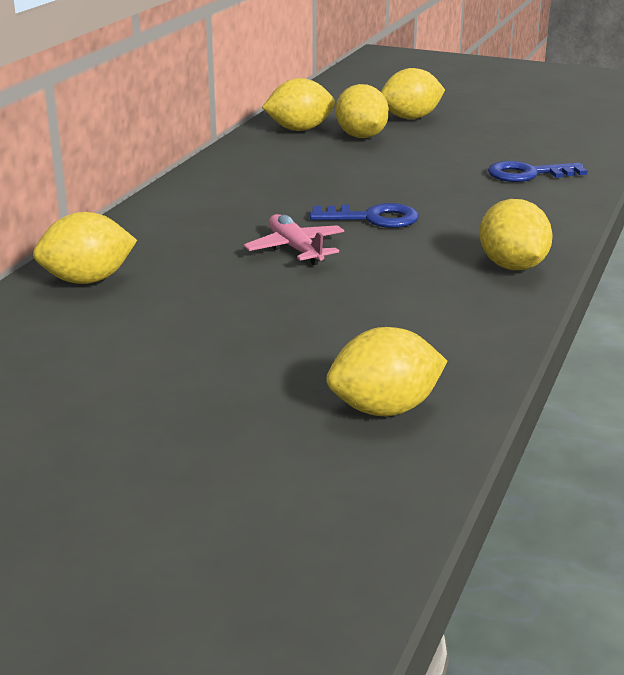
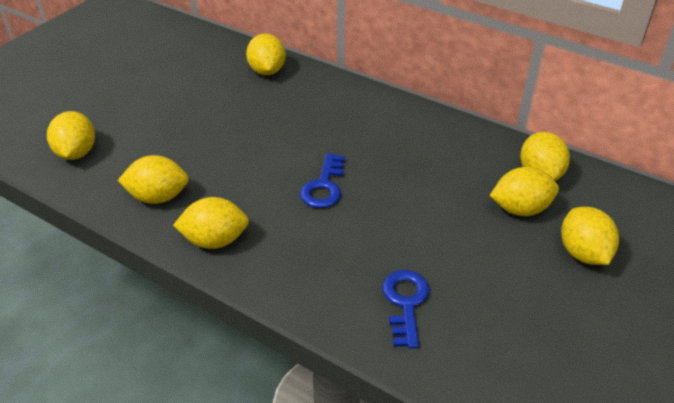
camera: 100 degrees right, 15 degrees up
pink plane [244,214,344,265] -> none
none -> yellow lemon [118,155,189,204]

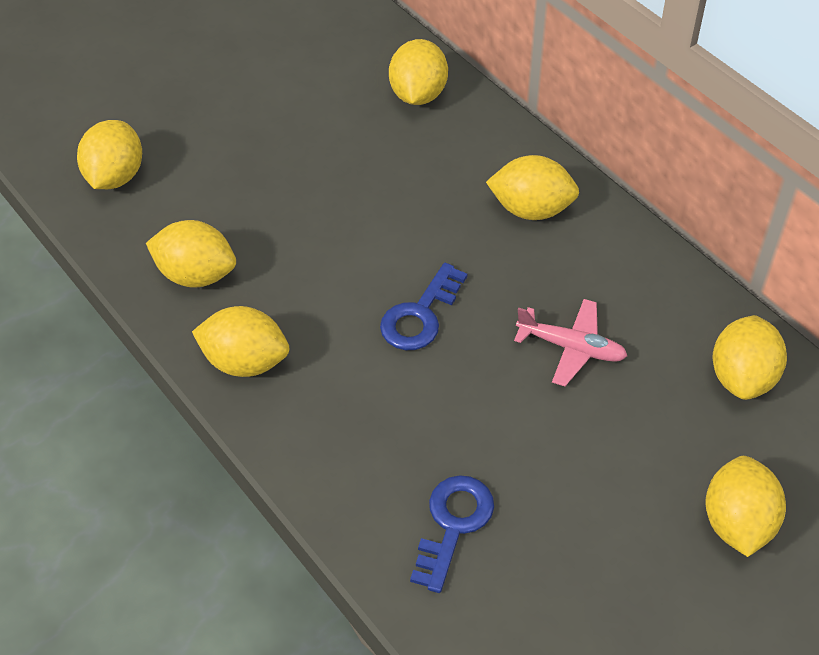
camera: 20 degrees right, 10 degrees up
yellow lemon [489,167,559,216] -> yellow lemon moved to [486,155,579,220]
none -> pink plane [514,299,627,386]

